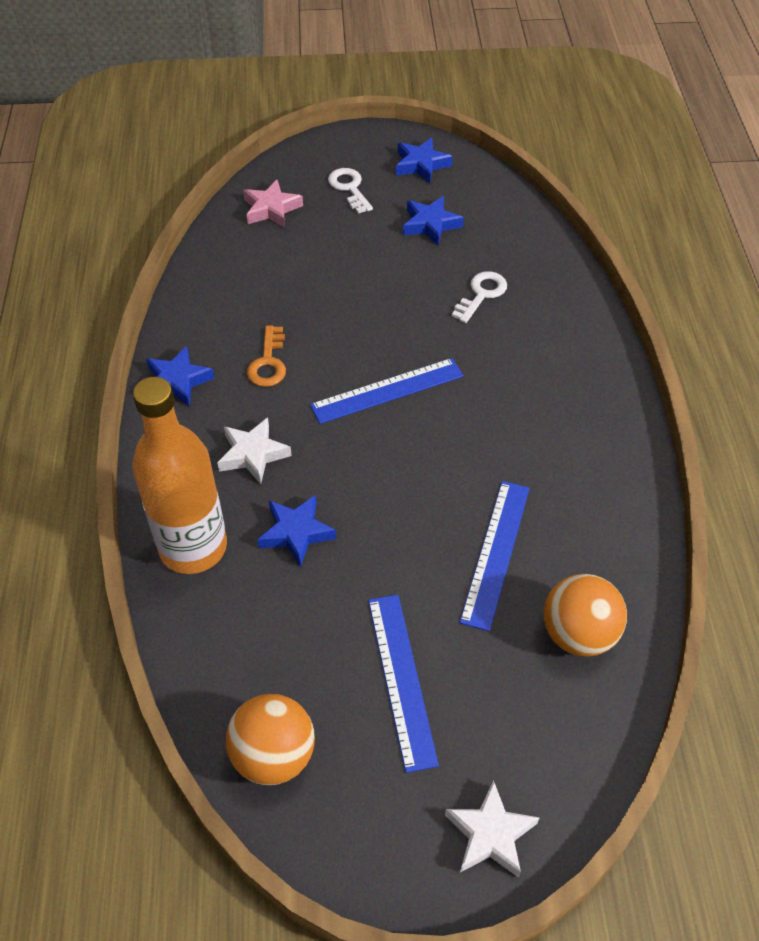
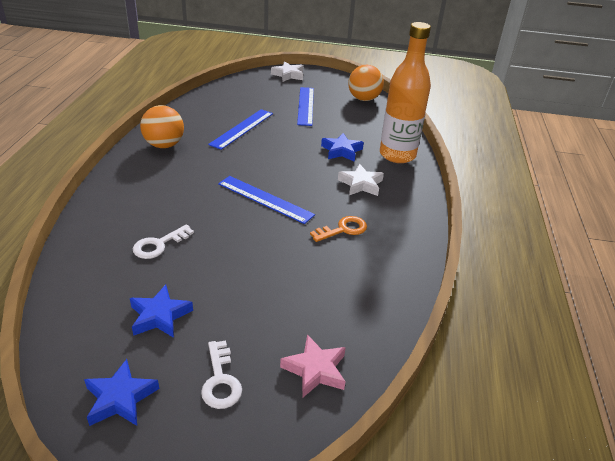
camera: 170 degrees left, 15 degrees down
blue star [146,346,215,407] -> none
orange key [247,325,286,387] -> orange key turned 45 degrees clockwise [310,216,367,242]
blue ruler [310,358,464,424] -> blue ruler turned 45 degrees clockwise [218,176,315,224]
orange ball [544,574,627,657] -> orange ball moved to [140,105,184,148]

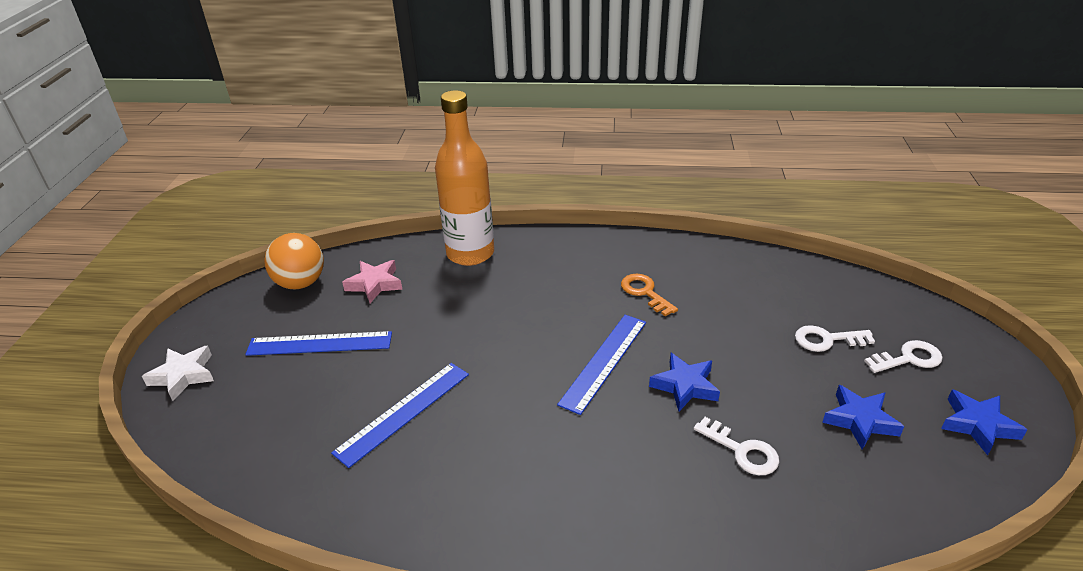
camera: 90 degrees left, 0 degrees up
orange ball [140,105,184,148] -> none
blue ruler [208,109,273,150] -> blue ruler turned 75 degrees counterclockwise [331,363,469,468]
pink star [280,335,346,397] -> pink star moved to [342,260,402,303]
blue star [321,133,364,162] -> blue star moved to [649,353,720,411]
white star [338,164,384,196] -> none
none -> white key [795,325,875,352]

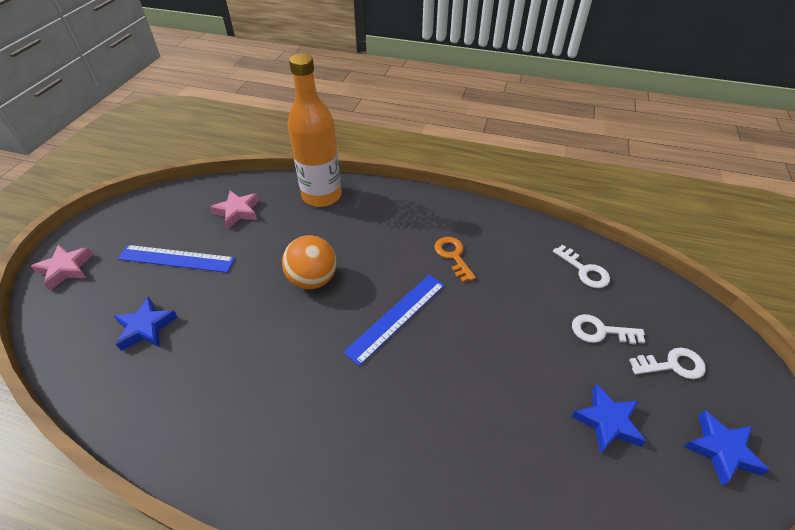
camera: 10 degrees right, 10 degrees up
white star [142,346,214,401] -> pink star [31,245,94,290]
orange ball [264,233,324,289] -> orange ball moved to [282,235,337,289]
blue ruler [331,363,469,468] -> none
blue star [649,353,720,411] -> blue star moved to [114,297,178,351]
white key [694,417,779,475] -> white key moved to [553,245,610,288]

